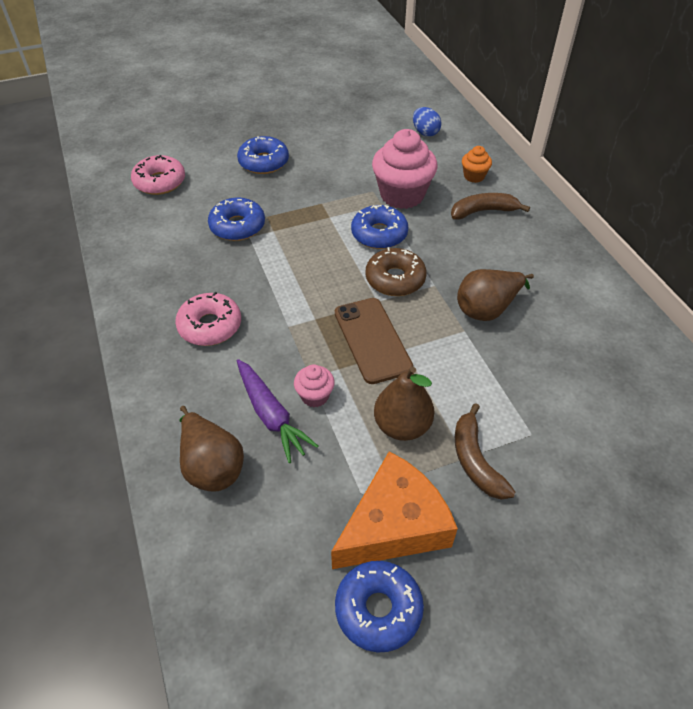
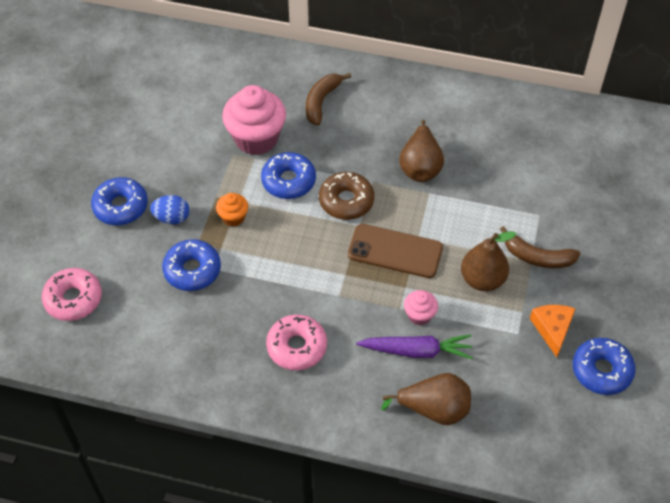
camera: 55 degrees left, 5 degrees up
orange cheese [331,451,458,569] -> orange cheese [530,305,576,357], size x0.57
blue egg [413,107,441,137] -> blue egg moved to [150,195,190,224]
orange cupcake [462,146,492,183] -> orange cupcake moved to [216,193,248,227]

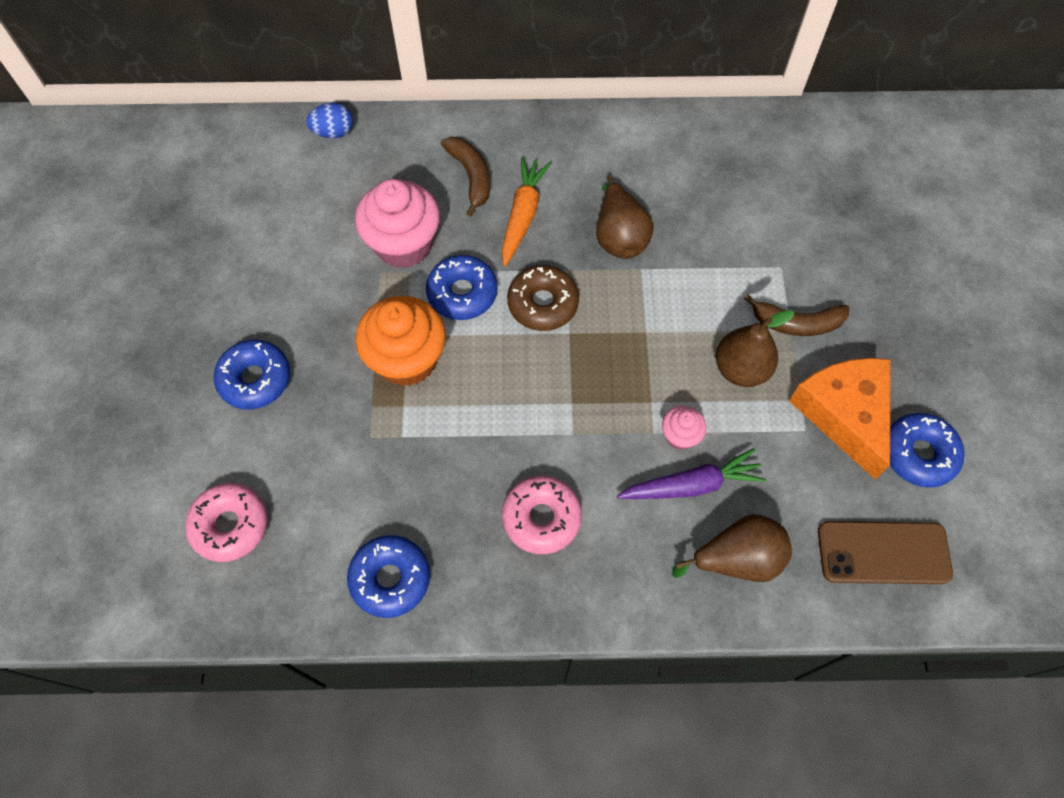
camera: 15 degrees left, 10 degrees up
blue egg [150,195,190,224] -> blue egg moved to [306,103,353,138]
blue donut [162,239,221,291] -> blue donut moved to [347,535,430,618]
orange cupcake [216,193,248,227] -> orange cupcake [356,296,446,386], size x2.06
brown banana [306,73,351,125] -> brown banana turned 150 degrees clockwise [441,137,490,217]
brown phone [348,224,443,278] -> brown phone moved to [818,521,953,584]
orange cheese [530,305,576,357] -> orange cheese [789,358,890,479], size x1.77
none -> orange carrot [502,157,551,266]

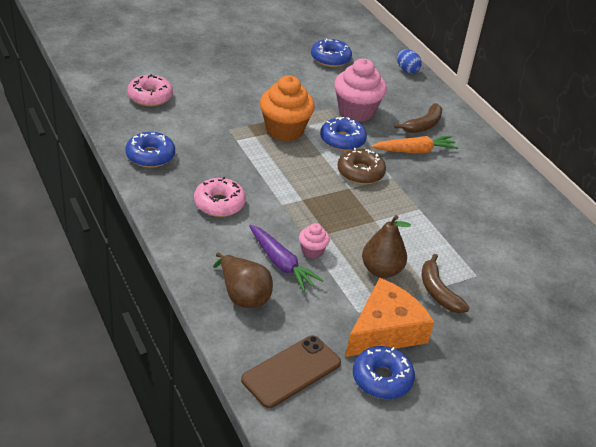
camera: 60 degrees right, 25 degrees down
blue donut [214,340,290,410] -> blue donut moved to [311,39,352,67]
brown pear [596,175,654,259] -> none
brown phone [818,521,953,584] -> brown phone turned 75 degrees clockwise [241,335,341,408]

